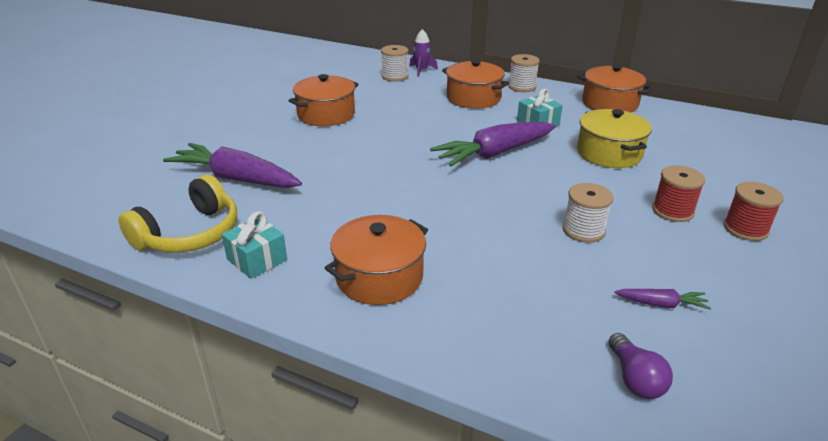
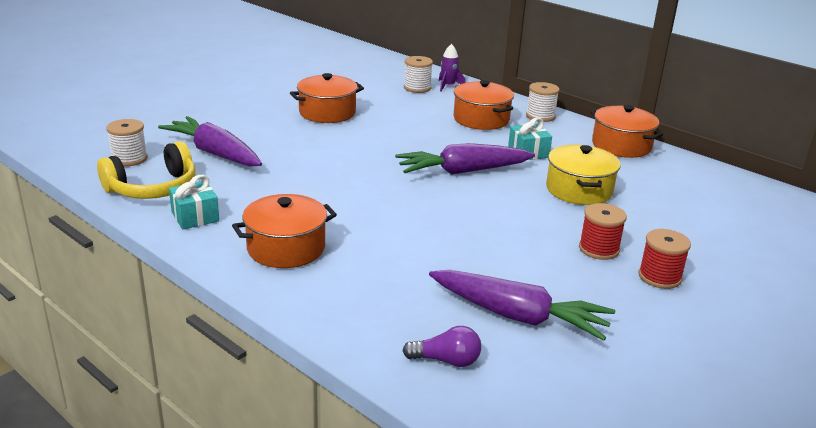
camera: 15 degrees right, 5 degrees down
white spool [563,183,613,243] -> white spool moved to [106,119,148,166]
purple light bulb [608,333,673,399] -> purple light bulb turned 90 degrees counterclockwise [403,326,481,367]
purple carrot [614,289,711,310] -> purple carrot [429,270,615,341], size x2.22

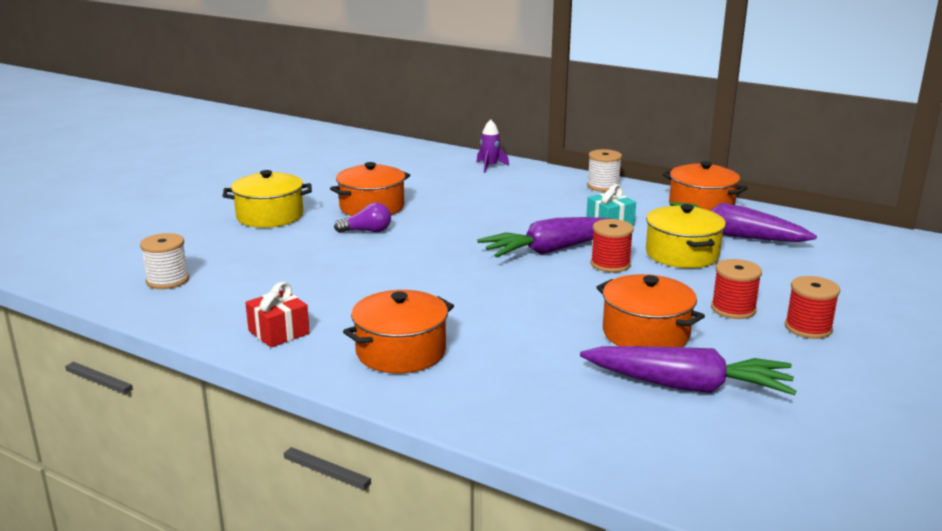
camera: 10 degrees left, 5 degrees down
yellow headphones [97,141,196,199] -> none
purple carrot [158,116,262,167] -> purple carrot moved to [670,202,817,242]
turquoise gift [169,175,219,229] -> red gift [245,282,310,347]
purple light bulb [403,326,481,367] -> purple light bulb moved to [334,203,391,233]
white spool [404,56,433,93] -> none
orange pot [453,80,514,130] -> orange pot moved to [596,274,705,347]
none -> yellow pot [223,170,312,228]
none -> red spool [590,219,634,273]

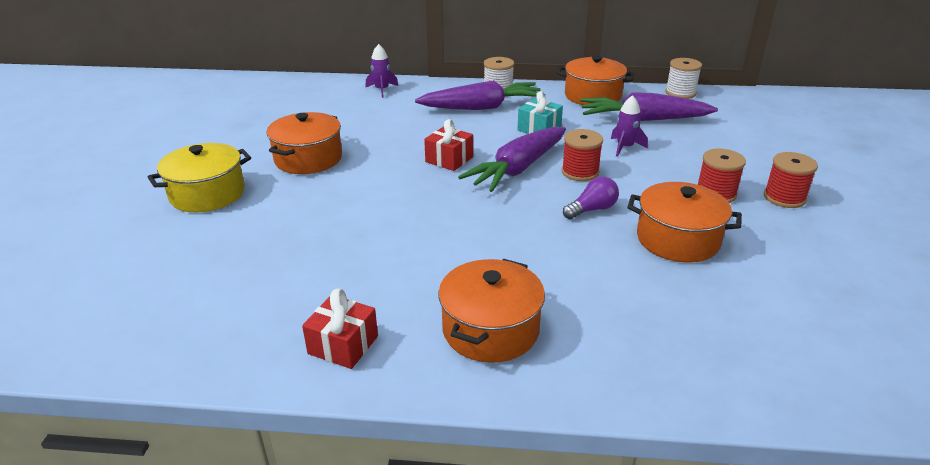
camera: 25 degrees left, 10 degrees up
white spool [140,233,189,289] -> white spool moved to [665,58,702,99]
purple light bulb [334,203,391,233] -> purple light bulb moved to [563,176,619,219]
purple carrot [580,346,796,395] -> purple carrot moved to [415,80,545,110]
yellow pot [646,204,726,268] -> purple rocket [611,95,648,157]
none -> red gift [424,119,473,171]

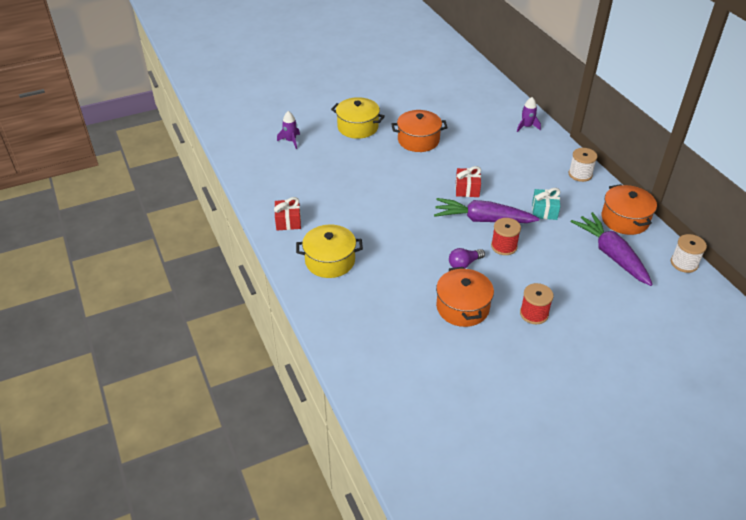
camera: 60 degrees right, 10 degrees up
purple carrot [415,80,545,110] -> none
orange pot [438,259,545,363] -> yellow pot [296,225,363,278]
purple light bulb [563,176,619,219] -> purple light bulb turned 120 degrees clockwise [449,248,485,269]
purple rocket [611,95,648,157] -> purple rocket moved to [277,111,300,149]
red spool [764,152,818,208] -> none

